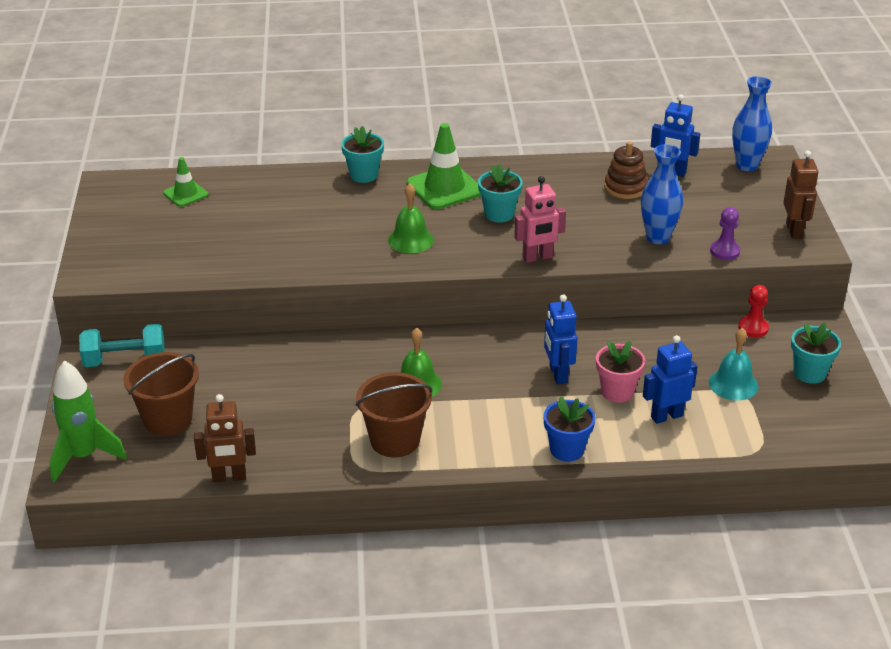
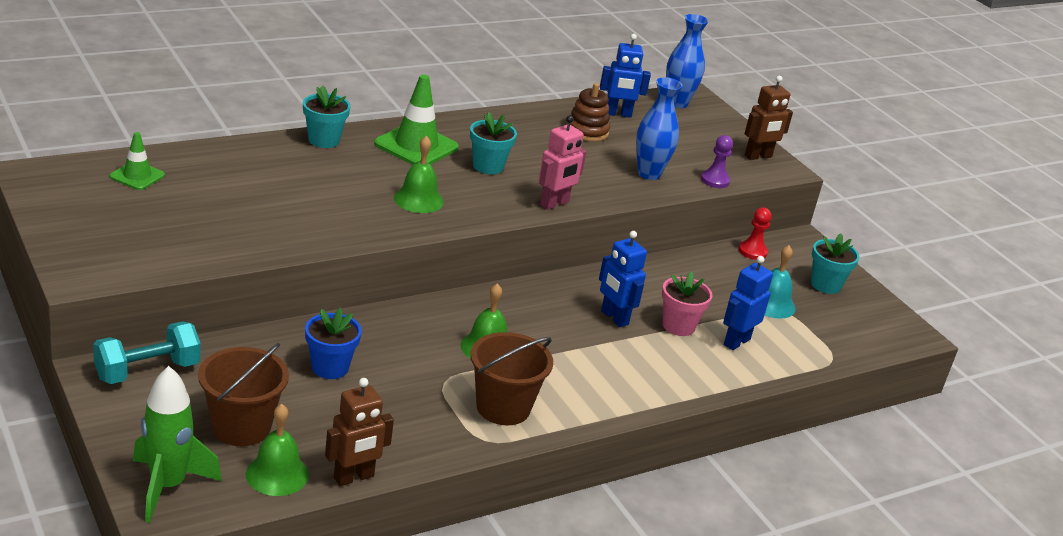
camera: 30 degrees left, 5 degrees down
blue flower pot [544,397,595,462] -> blue flower pot moved to [305,308,362,379]
brown robot [783,150,819,239] -> brown robot turned 90 degrees clockwise [744,76,793,160]
none -> green bell [246,404,309,496]

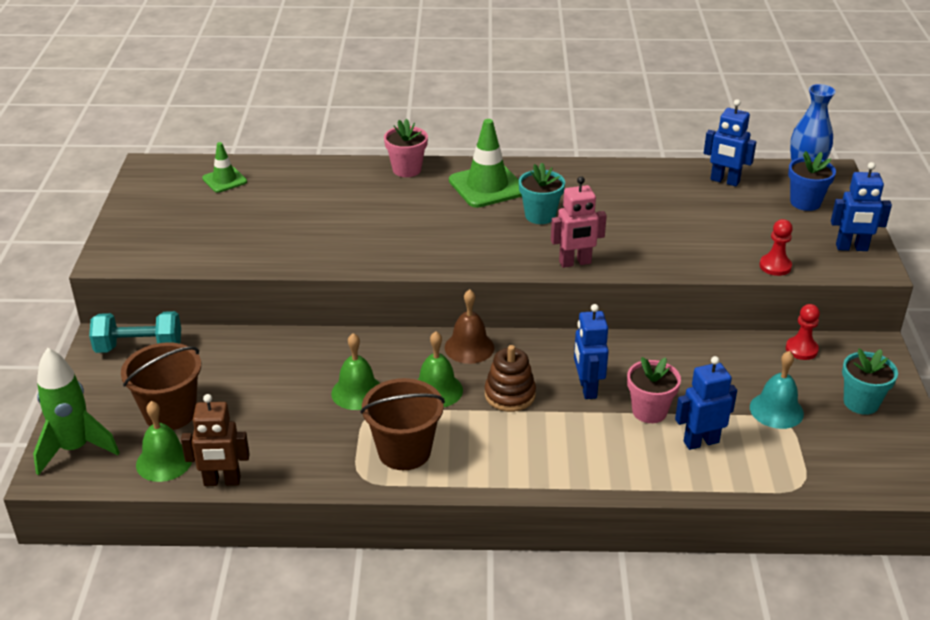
camera: 35 degrees right, 5 degrees up
turquoise flower pot [303,85,351,148] -> pink flower pot [384,119,428,177]
blue flower pot [305,308,362,379] -> blue flower pot moved to [788,151,836,211]
green bell [394,136,444,213] -> green bell moved to [331,333,380,410]
brown stacking toy [570,83,610,142] -> brown stacking toy moved to [485,345,536,412]
blue vase [636,77,683,180] -> none
purple pawn [701,135,733,188] -> red pawn [759,219,793,276]
brown robot [744,76,793,160] -> blue robot [831,162,892,251]
none -> brown bell [445,289,494,364]

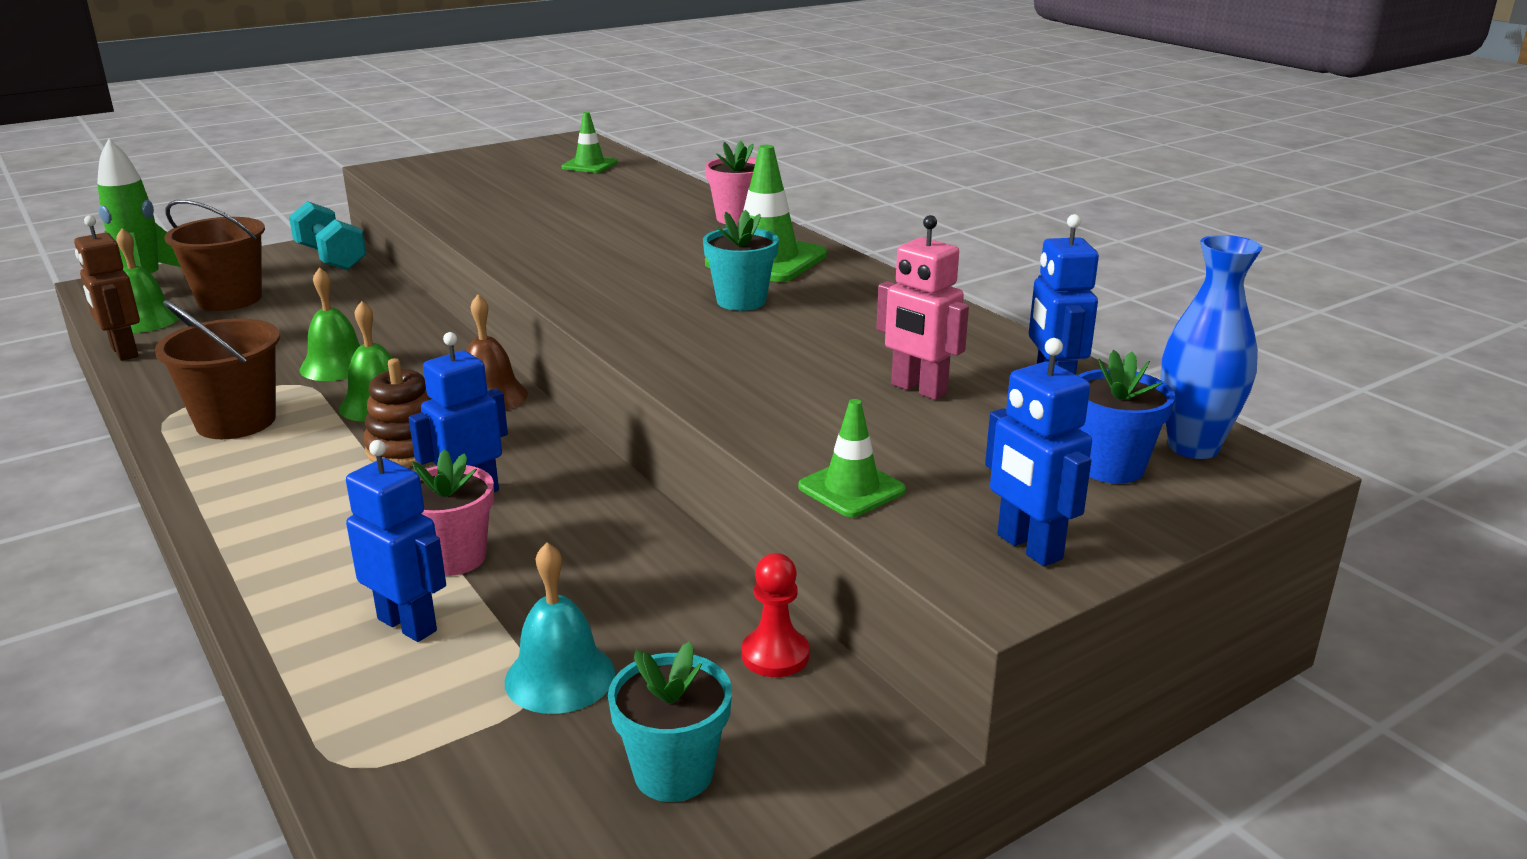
camera: 55 degrees right, 10 degrees down
pink robot [551,176,607,268] -> pink robot moved to [876,215,969,400]
red pawn [759,219,793,276] -> green traffic cone [798,399,906,517]

